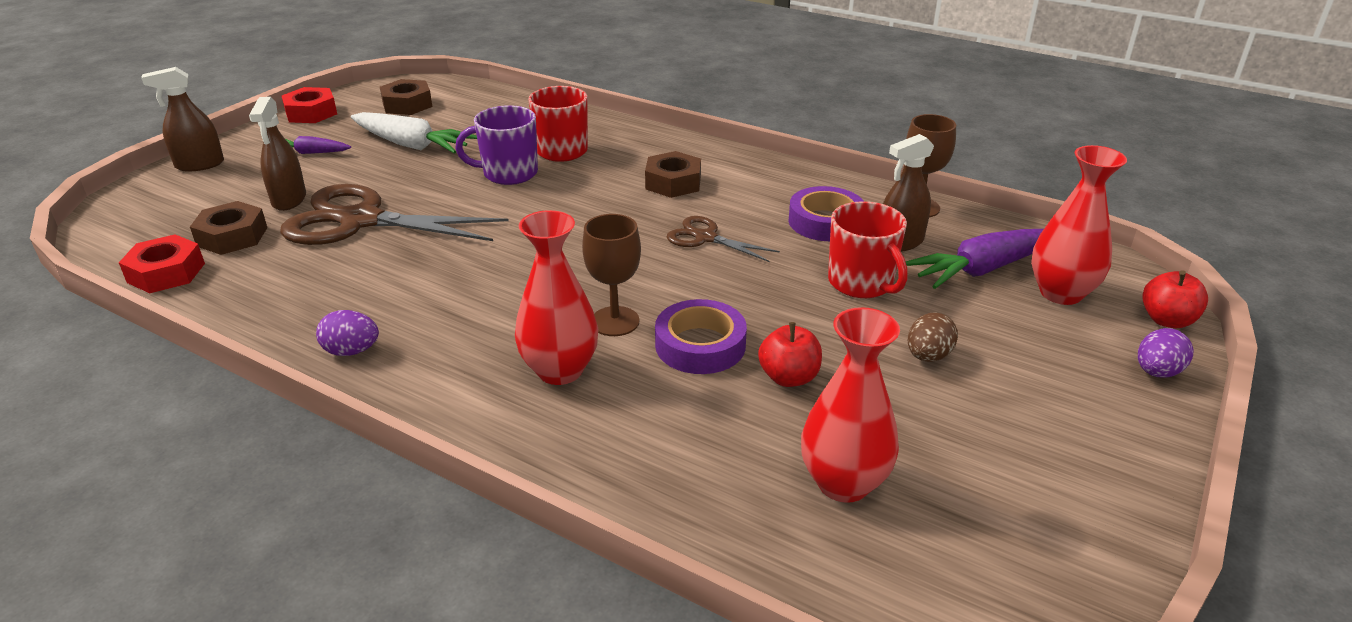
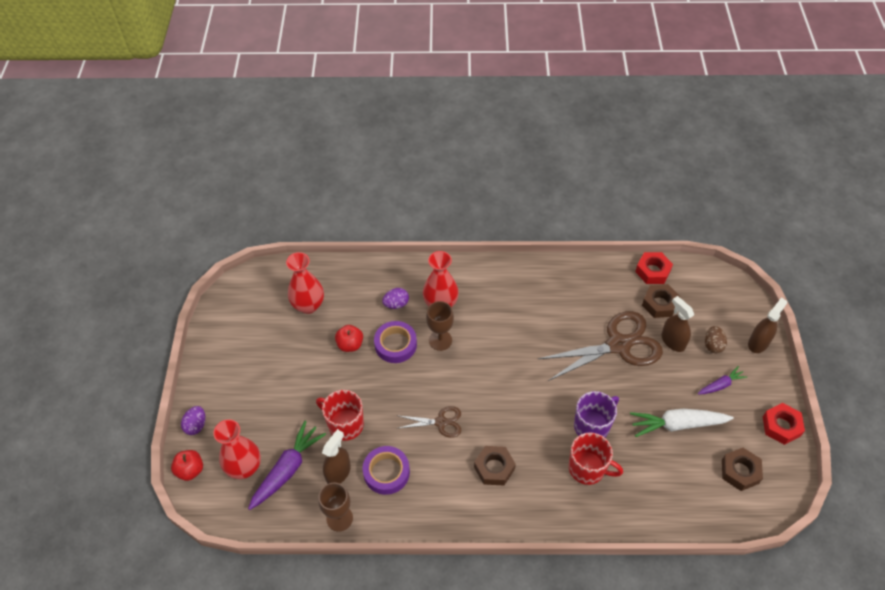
camera: 150 degrees right, 20 degrees up
purple egg [316,310,379,356] -> purple egg moved to [382,288,409,309]
brown egg [908,312,958,362] -> brown egg moved to [705,326,727,353]

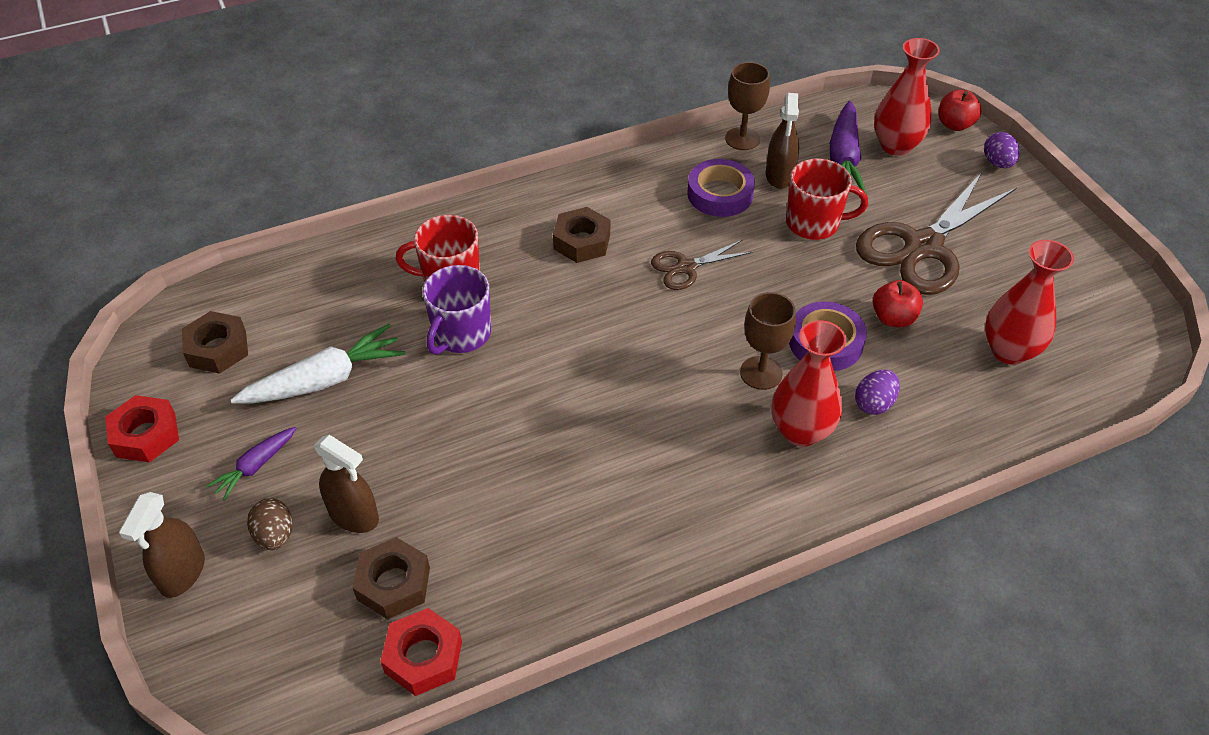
camera: 155 degrees right, 5 degrees down
brown scissors [538,311,663,381] -> brown scissors moved to [856,172,1016,295]

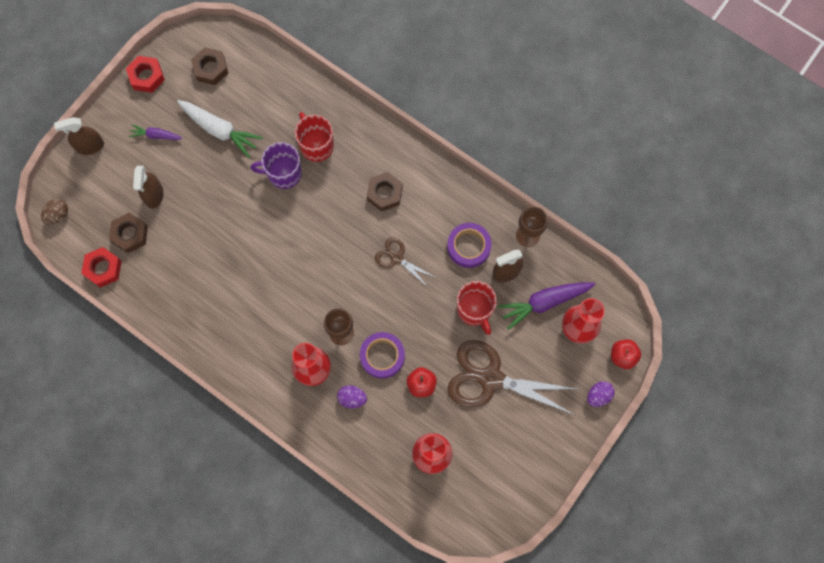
camera: 60 degrees right, 25 degrees up
brown egg [247,498,292,550] -> brown egg moved to [41,199,68,224]

